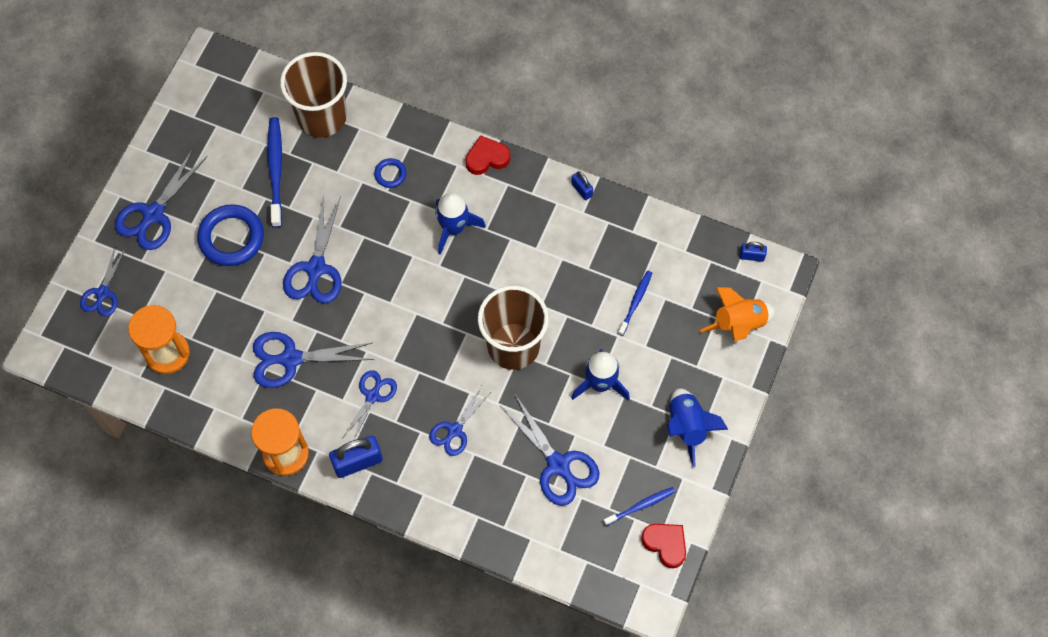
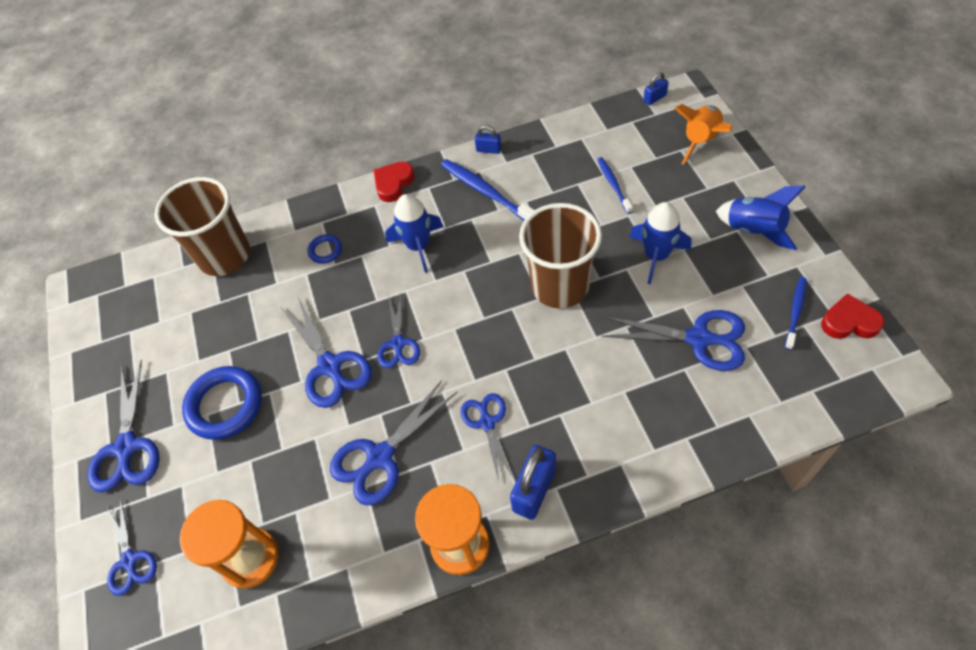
camera: 35 degrees left, 10 degrees down
blue toothbrush [267,117,282,228] -> blue toothbrush moved to [441,159,535,221]
blue scissors [429,386,491,456] -> blue scissors moved to [377,294,420,368]

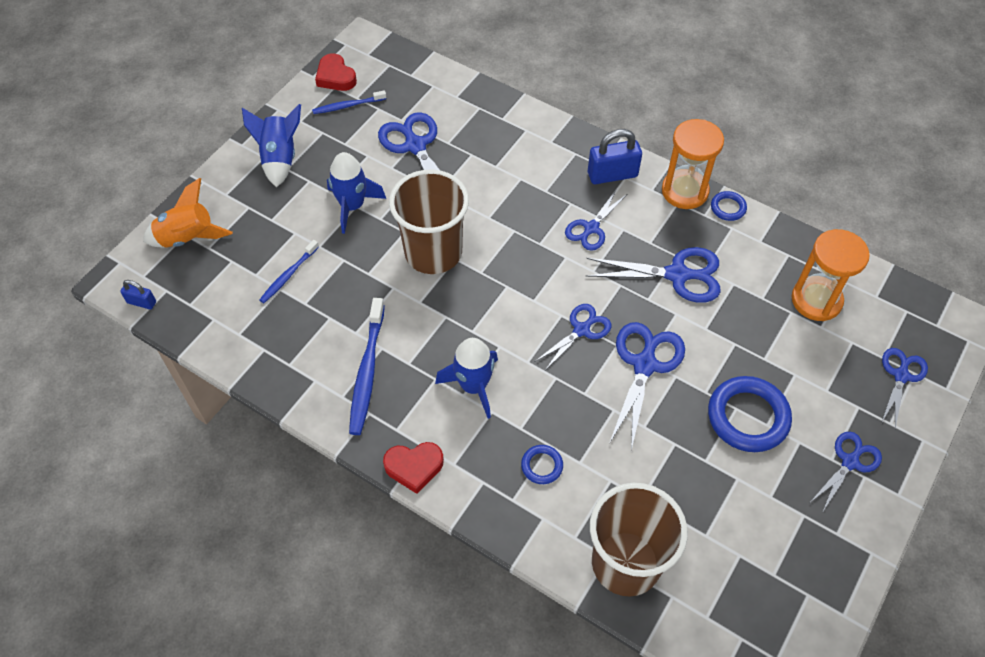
camera: 135 degrees left, 0 degrees up
blue scissors [88,360,160,493] -> blue scissors [811,432,882,513], size x0.64
blue padlock [475,125,501,154] -> none
none -> blue ring [711,191,747,221]

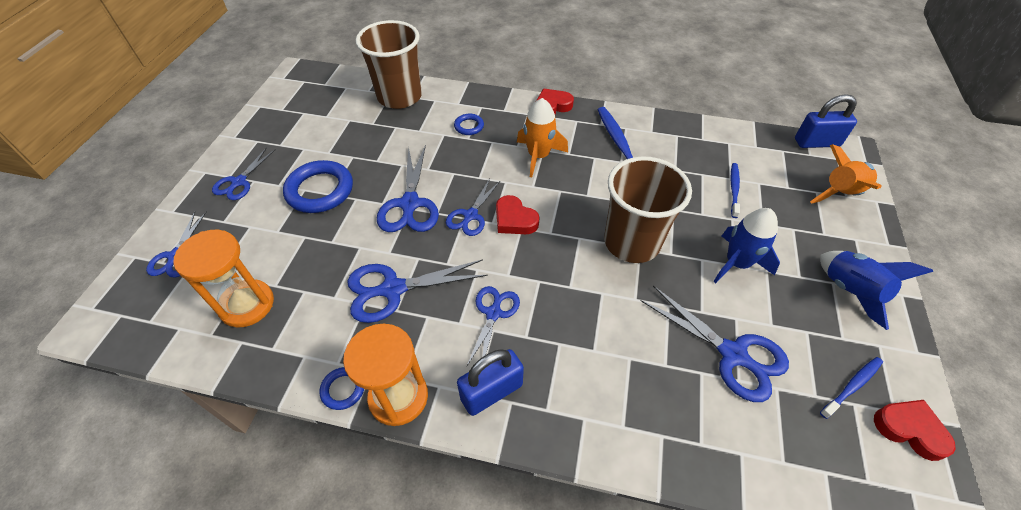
camera: 160 degrees right, 5 degrees down
blue padlock [120,280,156,310] -> blue padlock [795,94,857,148], size x1.84
blue rocket [435,338,498,419] -> orange rocket [517,98,568,177]
none -> red heart [496,195,540,234]

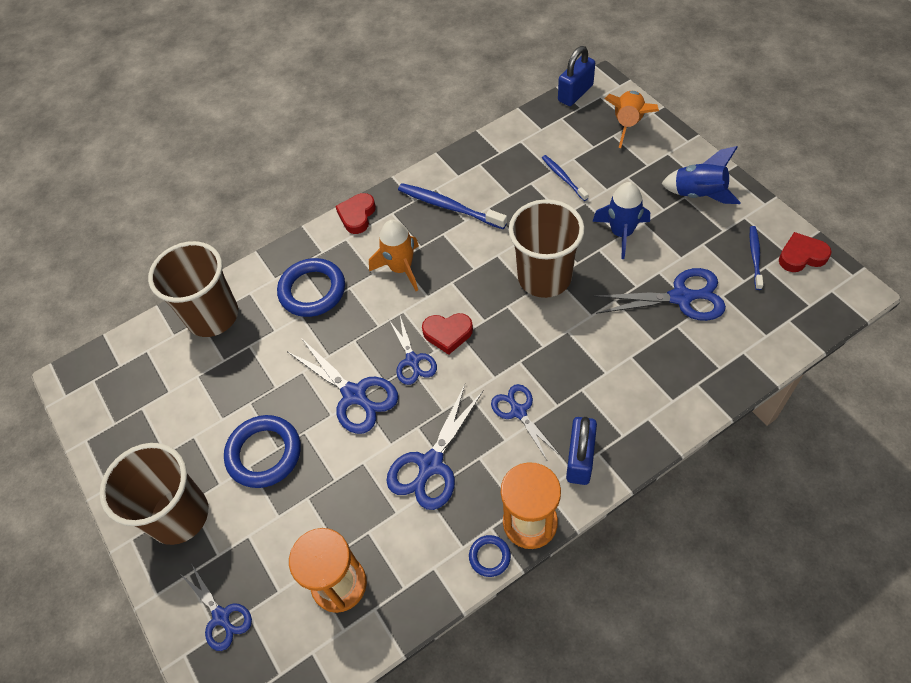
camera: 40 degrees left, 5 degrees up
blue scissors [212,147,275,200] -> brown cup [99,443,208,545]
blue ring [454,114,484,135] -> blue ring [277,258,345,317], size x2.02

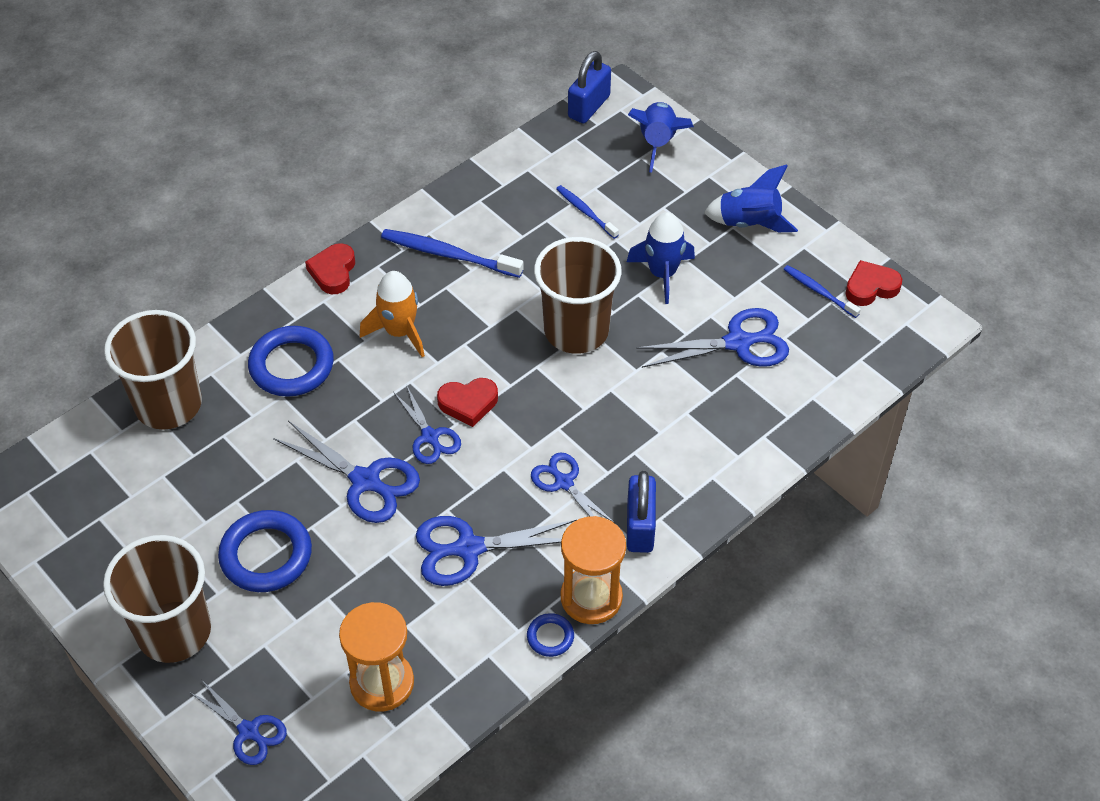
camera: 15 degrees left, 5 degrees down
blue scissors [386,384,483,510] -> blue scissors turned 60 degrees clockwise [416,516,576,586]
orange rocket [605,91,659,148] -> blue rocket [628,102,694,173]
blue toothbrush [750,226,763,290] -> blue toothbrush turned 45 degrees counterclockwise [783,265,861,318]

